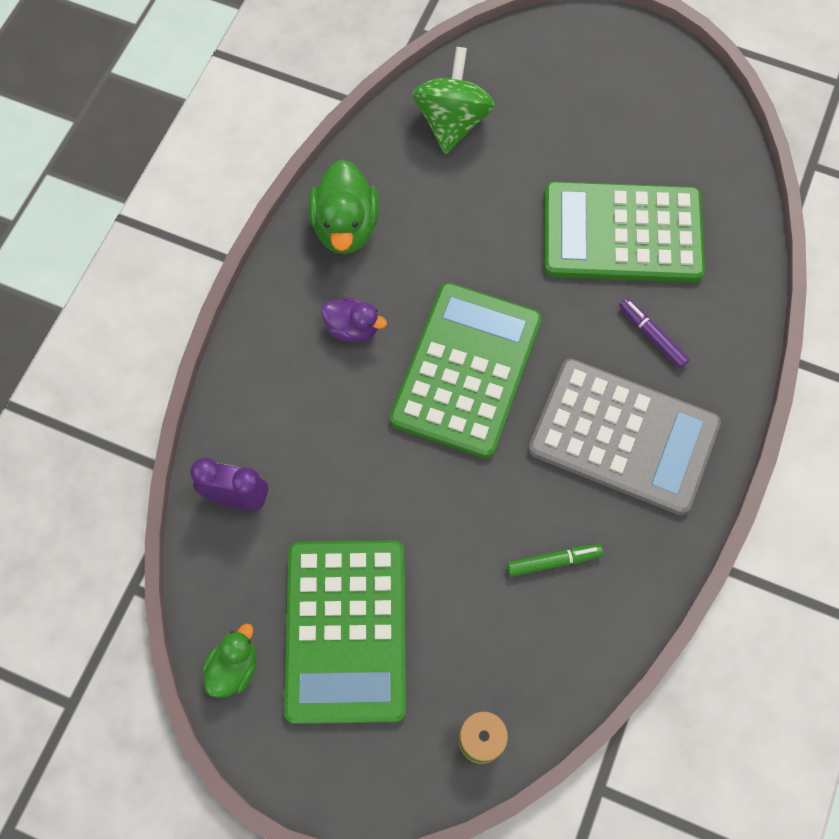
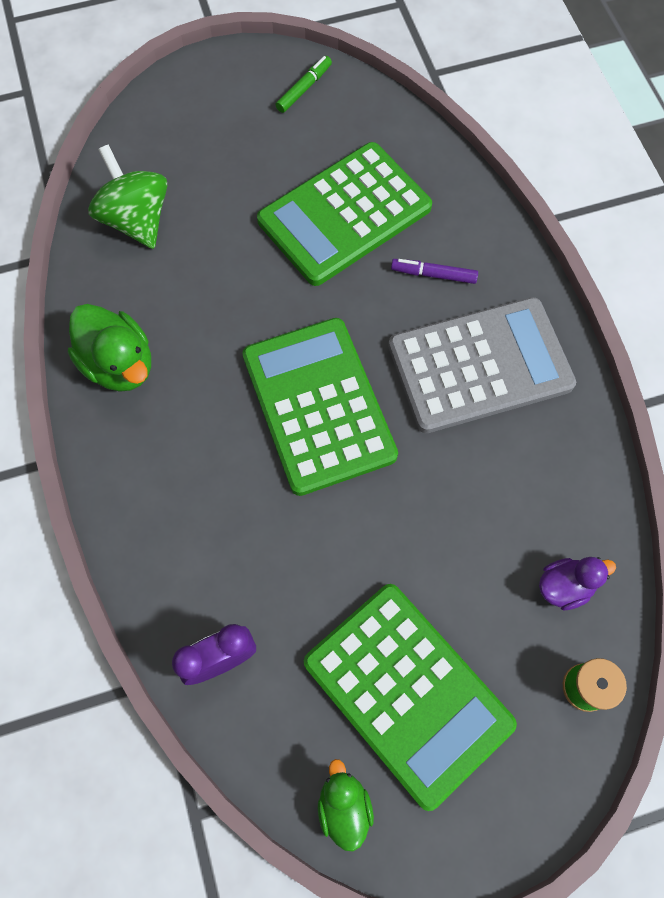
camera: 40 degrees left, 0 degrees up
purple duck [321,297,387,342] -> purple duck moved to [539,557,616,611]
green marker [507,544,603,577] -> green marker moved to [276,56,332,113]

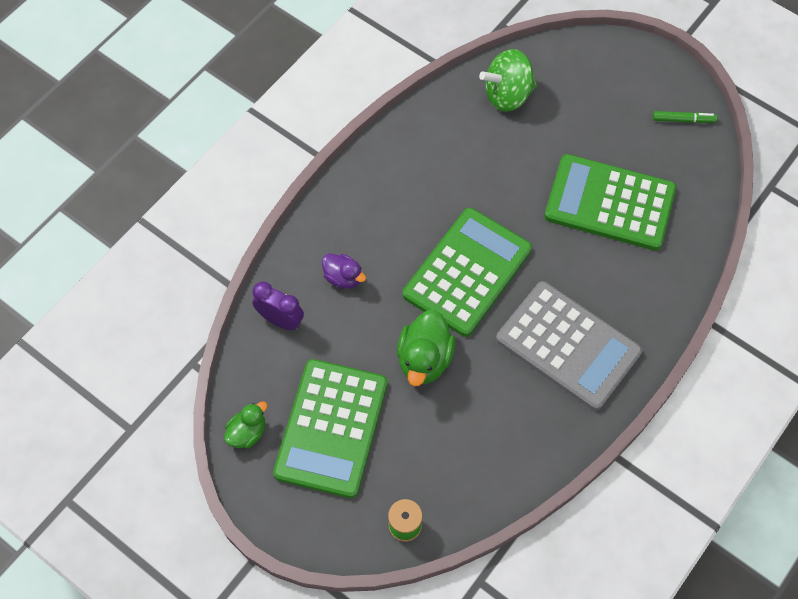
camera: 55 degrees right, 5 degrees down
green duck [68,304,151,392] -> green duck moved to [397,309,455,386]
green spinning top [88,145,167,249] -> green spinning top turned 135 degrees counterclockwise [479,49,537,112]
purple marker [391,259,478,284] -> none
purple duck [539,557,616,611] -> purple duck moved to [322,254,366,289]

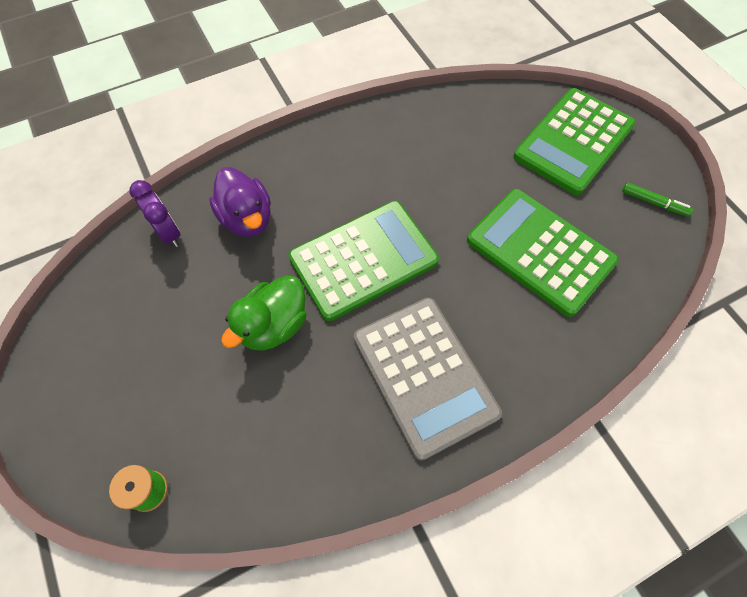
camera: 25 degrees right, 0 degrees up
green duck [224,401,267,448] -> none
green calculator [273,359,387,498] -> green calculator moved to [513,88,636,195]
purple duck [322,254,366,289] -> purple duck [209,167,271,237], size x1.64
green spinning top [479,49,537,112] -> none

